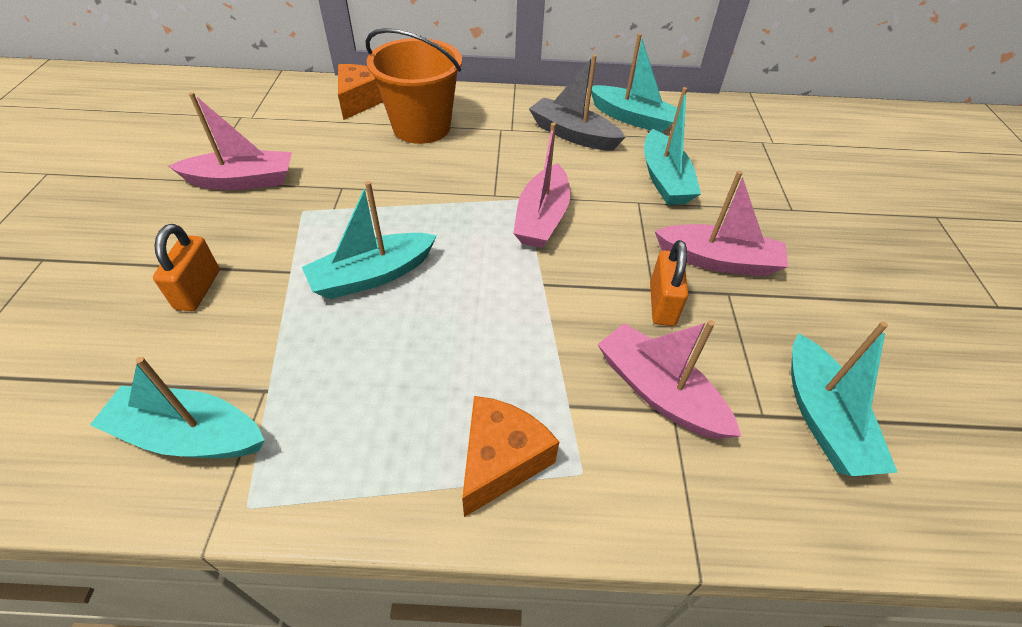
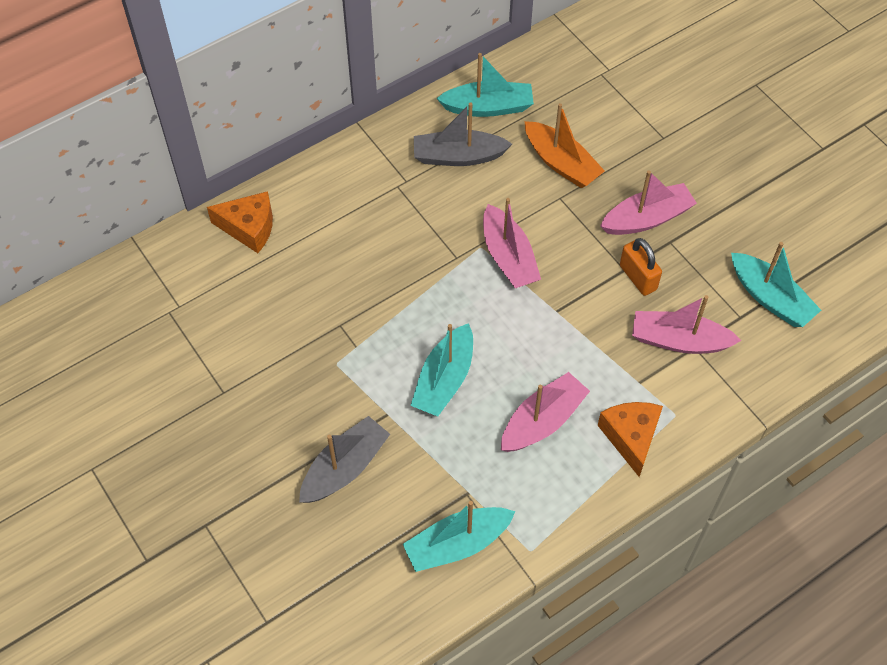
camera: 35 degrees left, 10 degrees up
orange padlock [153,224,220,311] -> grey boat [299,416,390,503]
pink boat [169,92,292,190] -> pink boat moved to [501,372,590,452]
orange cheese [338,64,383,120] -> orange cheese turned 120 degrees clockwise [207,191,273,253]
orange bucket [365,28,462,144] -> none
turquoise boat [644,87,701,205] -> orange boat [525,103,605,188]

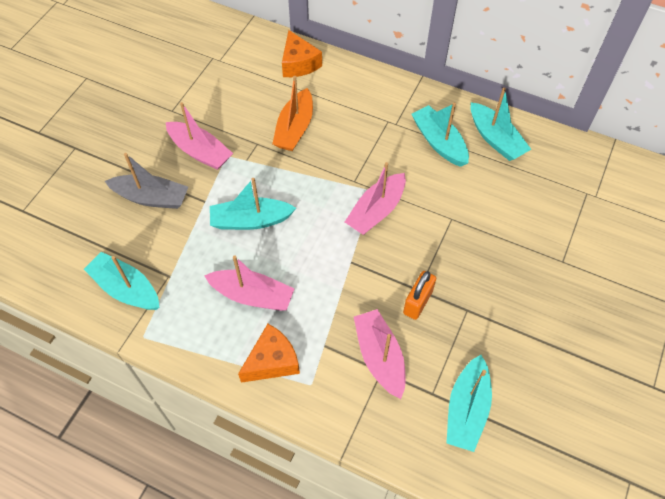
camera: 60 degrees right, 0 degrees up
grey boat [414,103,512,166] -> turquoise boat [412,103,469,167]
orange boat [525,103,605,188] -> orange boat moved to [272,76,313,151]
pink boat [600,170,697,235] -> pink boat moved to [166,102,233,170]

